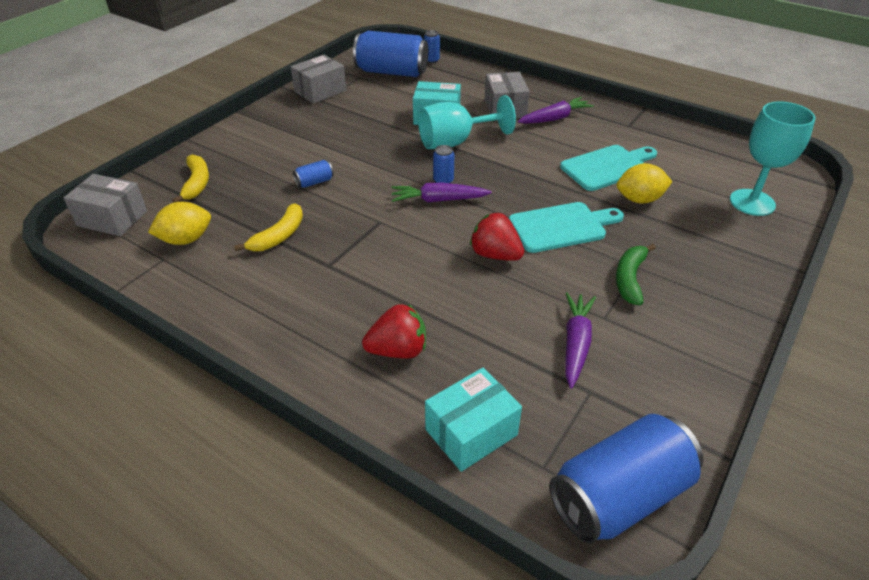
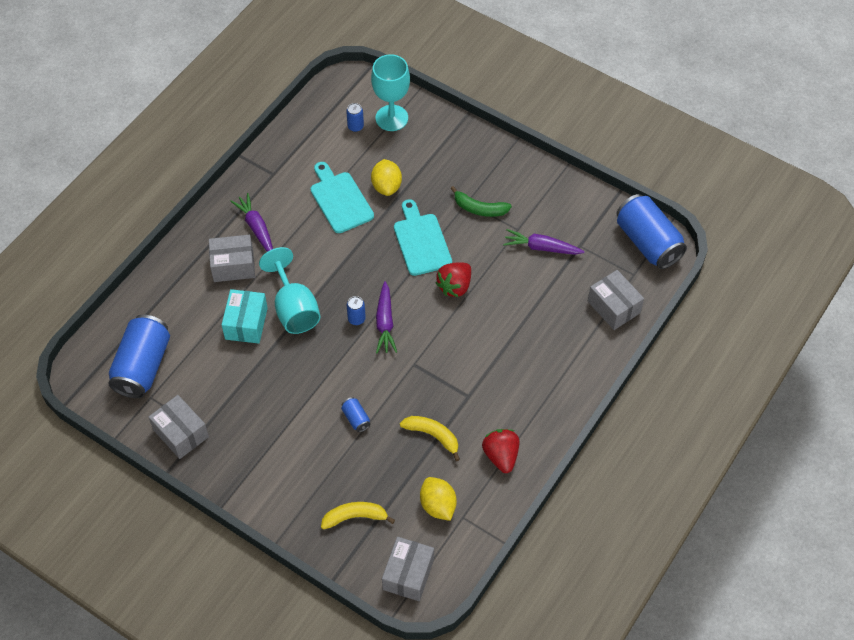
camera: 90 degrees left, 15 degrees up
red strawberry [362,304,426,359] -> red strawberry moved to [482,429,519,473]
blue can [424,30,440,63] -> blue can moved to [346,103,364,132]
turquoise box [425,368,522,472] -> grey box [588,270,644,330]

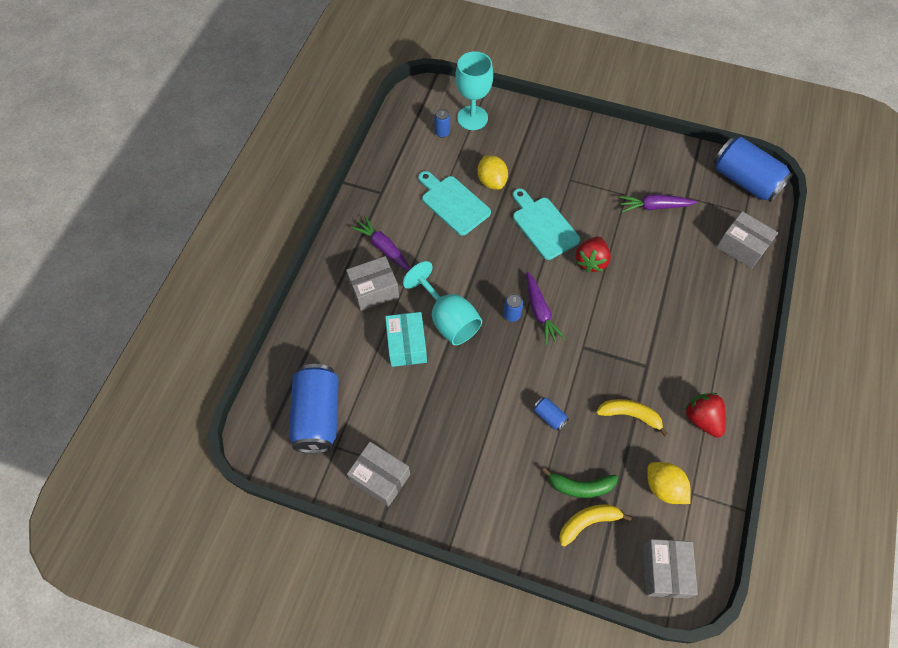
camera: 15 degrees left, 5 degrees up
green banana [450,186,512,217] -> green banana moved to [542,468,618,498]

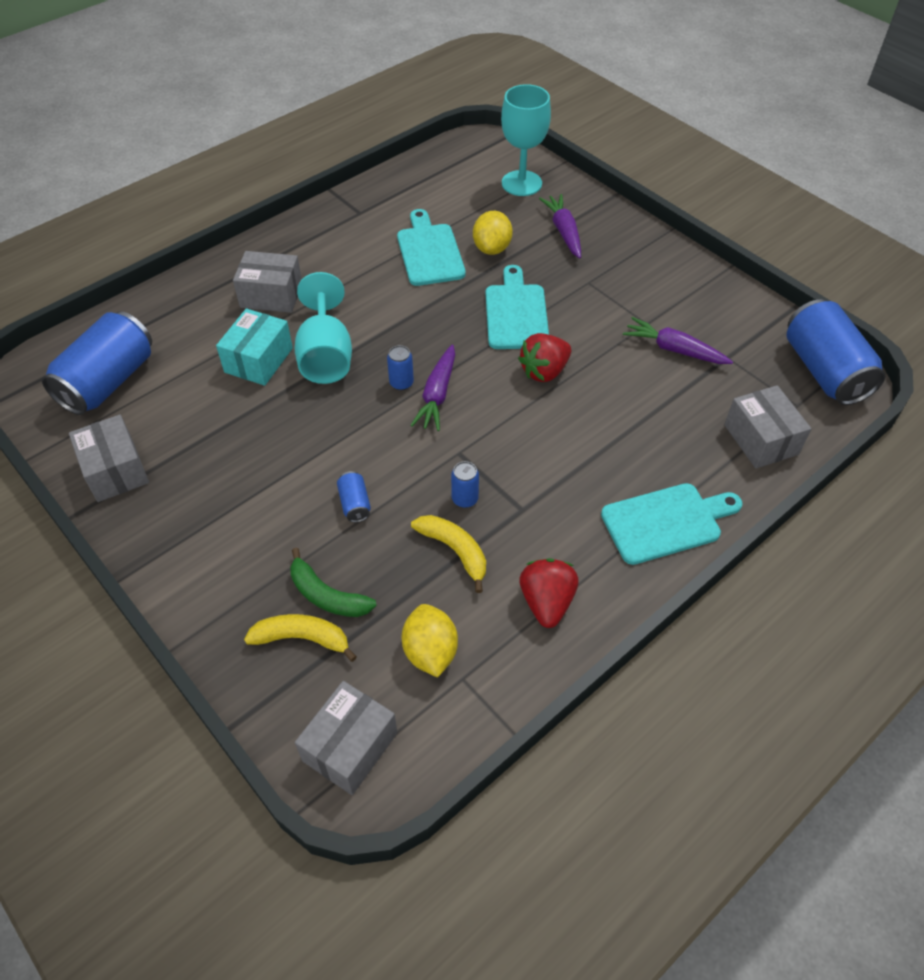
camera: 30 degrees right, 10 degrees down
purple carrot [351,216,410,271] -> purple carrot moved to [539,194,581,259]
blue can [434,109,450,138] -> blue can moved to [451,461,479,508]
none -> turquoise cutting board [601,483,742,565]

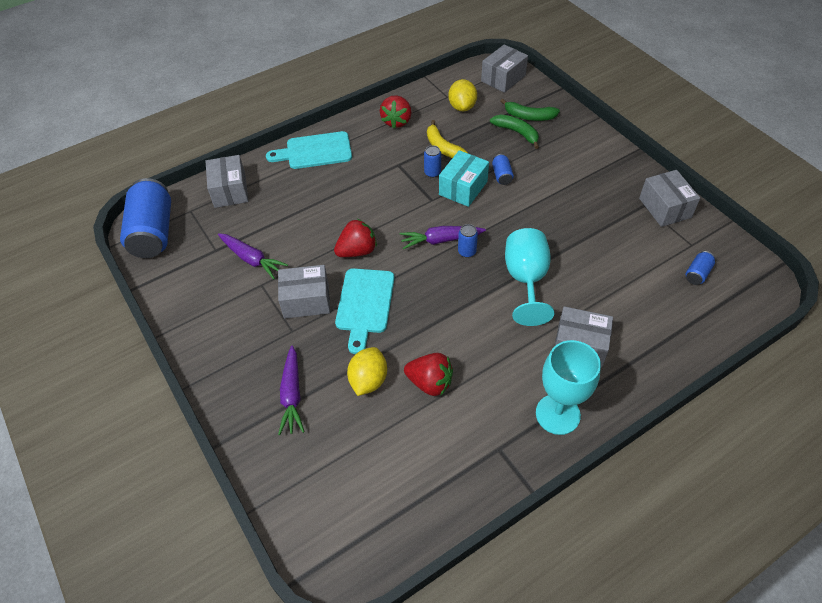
camera: 170 degrees left, 0 degrees up
blue can [42,311,152,415] -> blue can [685,251,715,285], size x0.42
turquoise box [216,308,293,386] -> turquoise box moved to [439,150,489,207]
yellow banana [244,614,357,662] -> green banana [501,99,560,121]
turquoise cutting board [397,209,466,286] -> red strawberry [404,353,453,396]
purple carrot [410,344,455,431] -> purple carrot turned 120 degrees counterclockwise [400,226,486,249]
turquoise goblet [501,84,551,196] -> turquoise goblet moved to [536,340,601,435]
none -> grey box [278,265,330,319]

